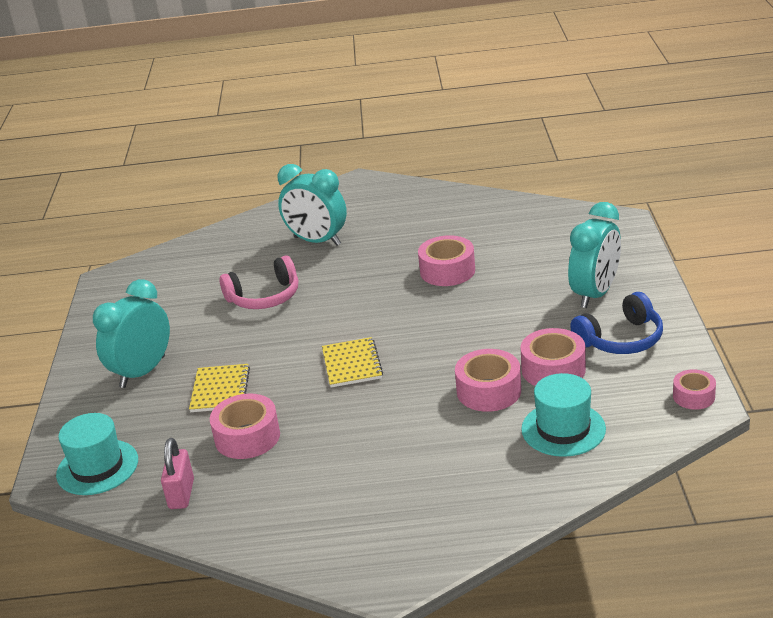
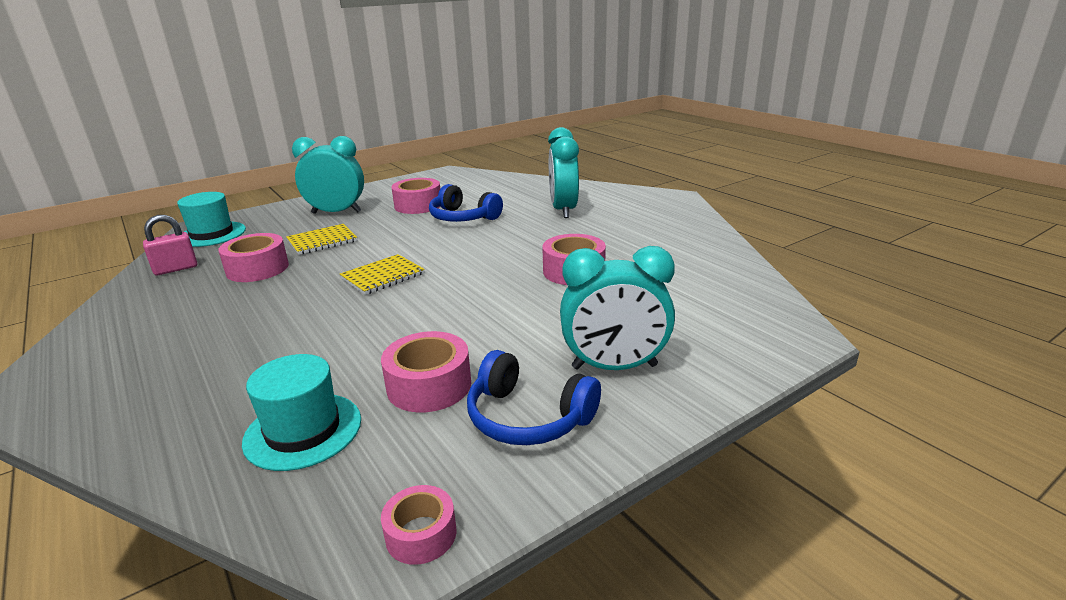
camera: 55 degrees right, 5 degrees down
pink headphones [219,255,298,309] -> blue headphones [429,184,503,222]
pink tape [455,349,521,412] -> pink tape moved to [391,178,441,214]

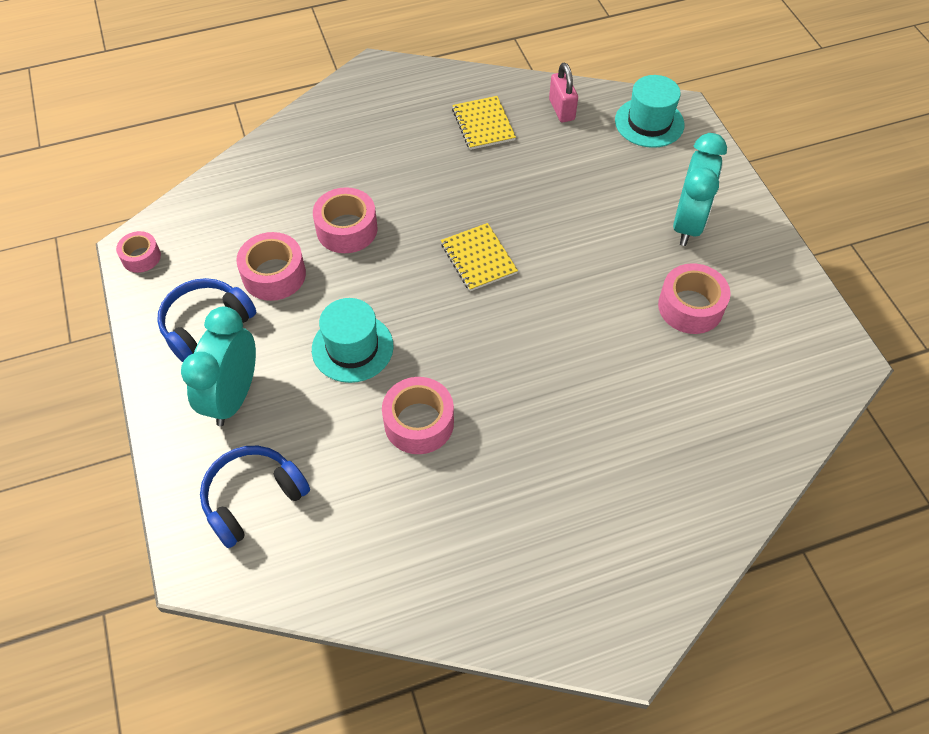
camera: 105 degrees right, 30 degrees up
pink tape [218,233,289,282] -> pink tape moved to [313,187,378,253]
turquoise hat [242,354,361,471] -> turquoise hat moved to [312,298,393,383]
yellow notebook [286,224,357,255] -> yellow notebook moved to [452,96,516,150]
blue headphones [429,184,503,222] -> blue headphones moved to [200,446,310,548]
turquoise clock [548,127,579,218] -> none

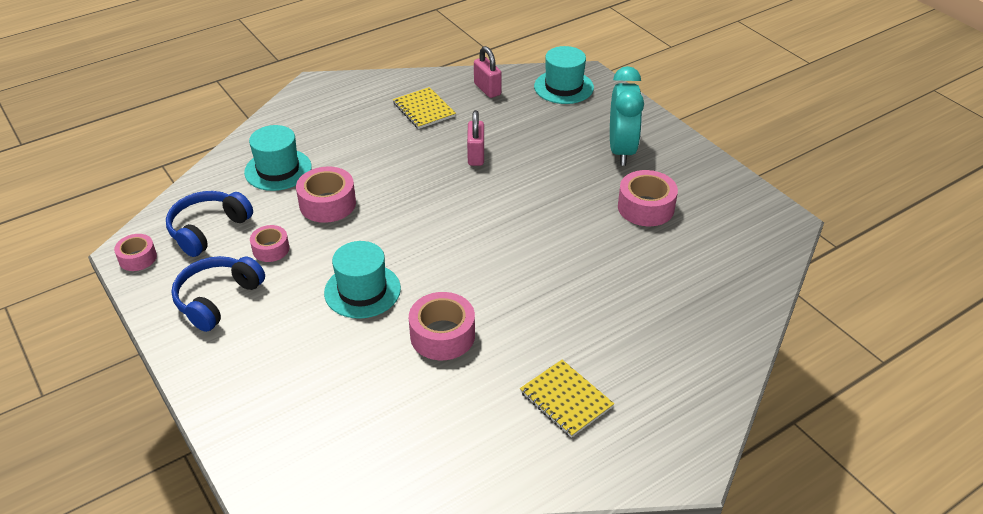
camera: 15 degrees left, 15 degrees down
turquoise clock [181,307,256,426] -> none
blue headphones [200,446,310,548] -> blue headphones moved to [166,191,253,257]
pink tape [236,232,306,301] -> pink tape [250,225,289,262], size x0.62
yellow notebook [441,223,518,291] -> yellow notebook moved to [520,360,614,438]
none -> turquoise hat [244,125,312,191]
none -> pink padlock [467,110,484,166]

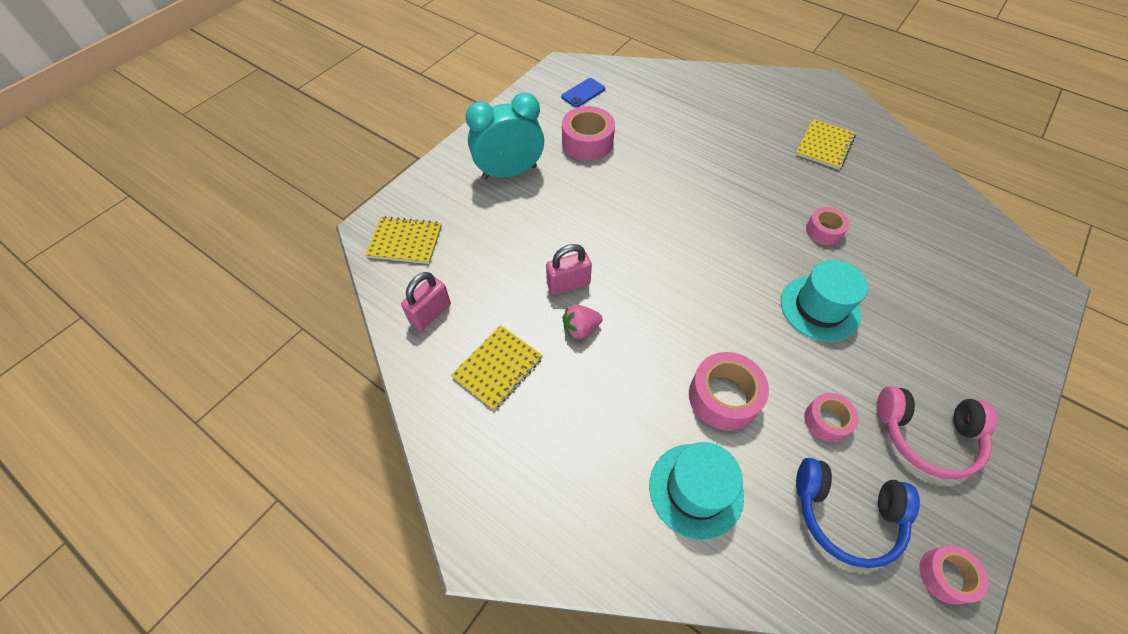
camera: 110 degrees left, 15 degrees up
blue headphones [171,256,265,332] -> pink headphones [877,386,997,479]
pink tape [409,292,475,360] -> pink tape [806,207,850,245], size x0.62
turquoise hat [534,46,594,104] -> yellow notebook [365,216,442,264]
none -> blue phone [561,78,605,108]
none -> pink strawberry [563,304,603,339]

